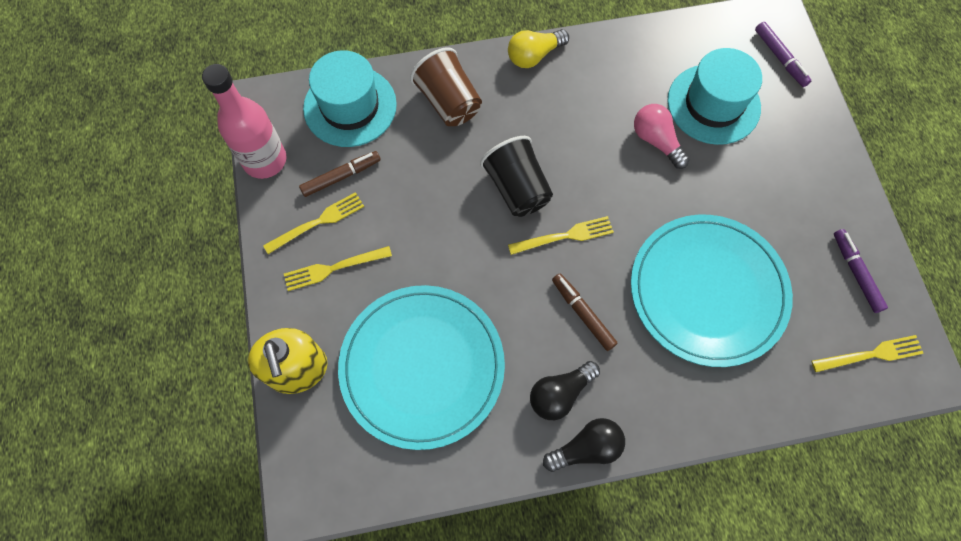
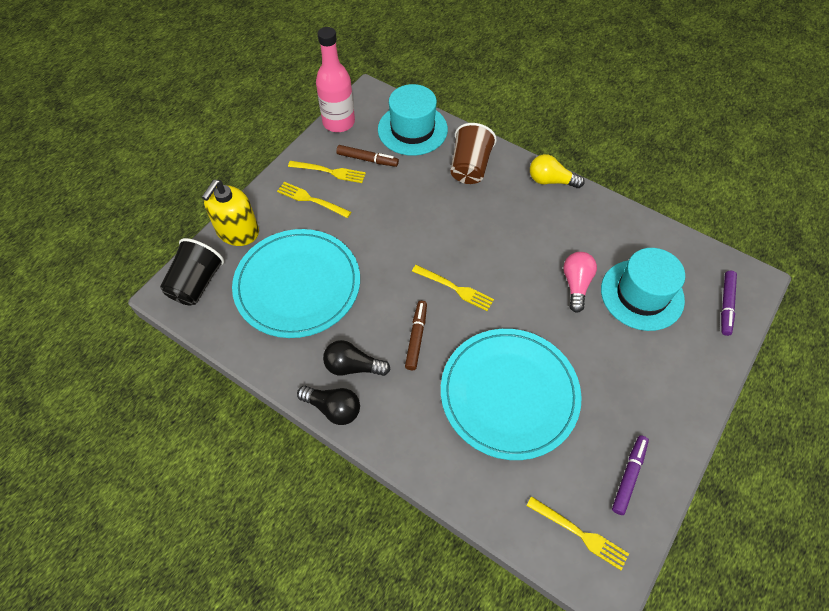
camera: 45 degrees right, 10 degrees down
black cup [480,136,553,217] -> black cup moved to [160,238,224,306]

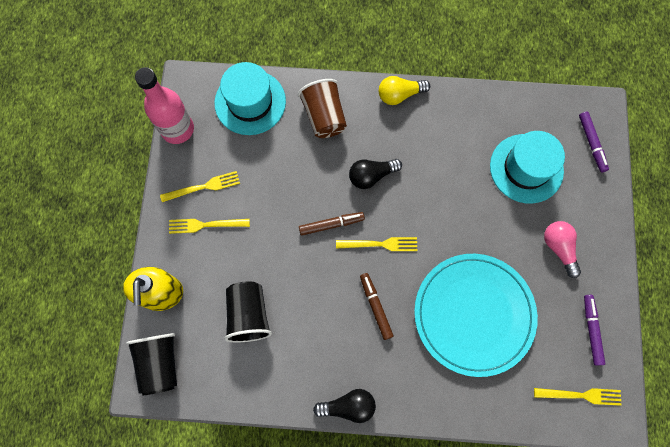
camera: 30 degrees left, 15 degrees up
turquoise plate [232,229,360,338] -> black cup [225,281,272,343]
black light bulb [323,340,391,376] -> black light bulb moved to [349,159,402,189]
brown marker [336,145,399,167] -> brown marker moved to [299,212,365,235]
pink light bulb [563,252,597,313] -> pink light bulb moved to [544,221,581,278]

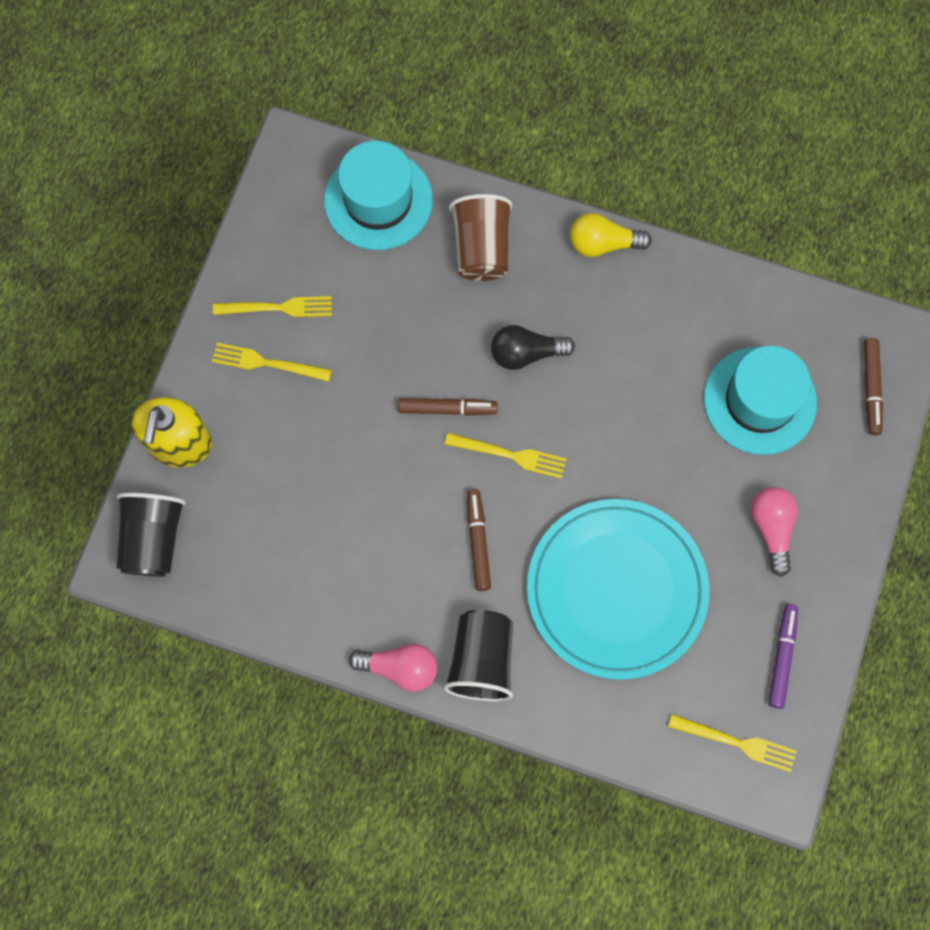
camera: 15 degrees right, 0 degrees up
pink bottle [135,67,194,144] -> none
black cup [225,281,272,343] -> black cup moved to [443,610,513,701]
black light bulb [313,389,376,423] -> pink light bulb [349,644,438,692]
purple marker [579,112,609,172] -> brown marker [864,338,883,435]

